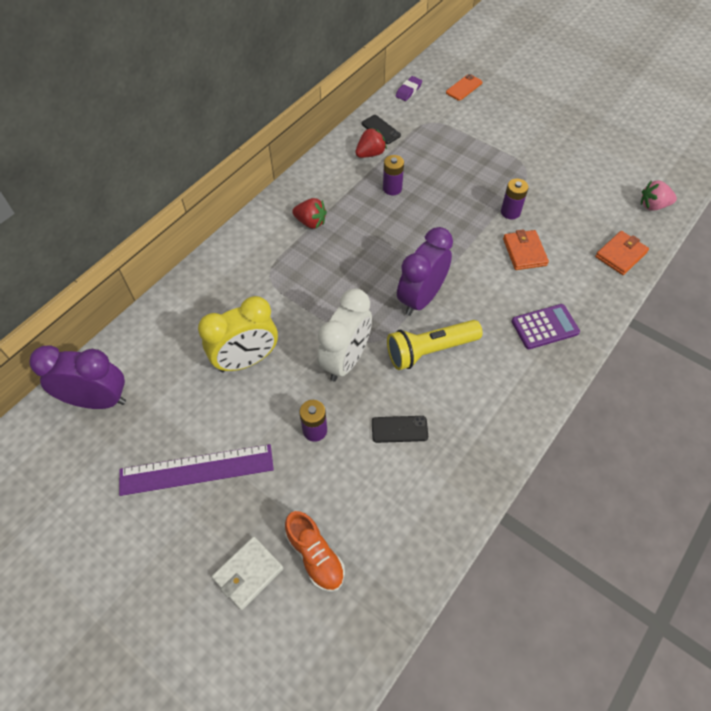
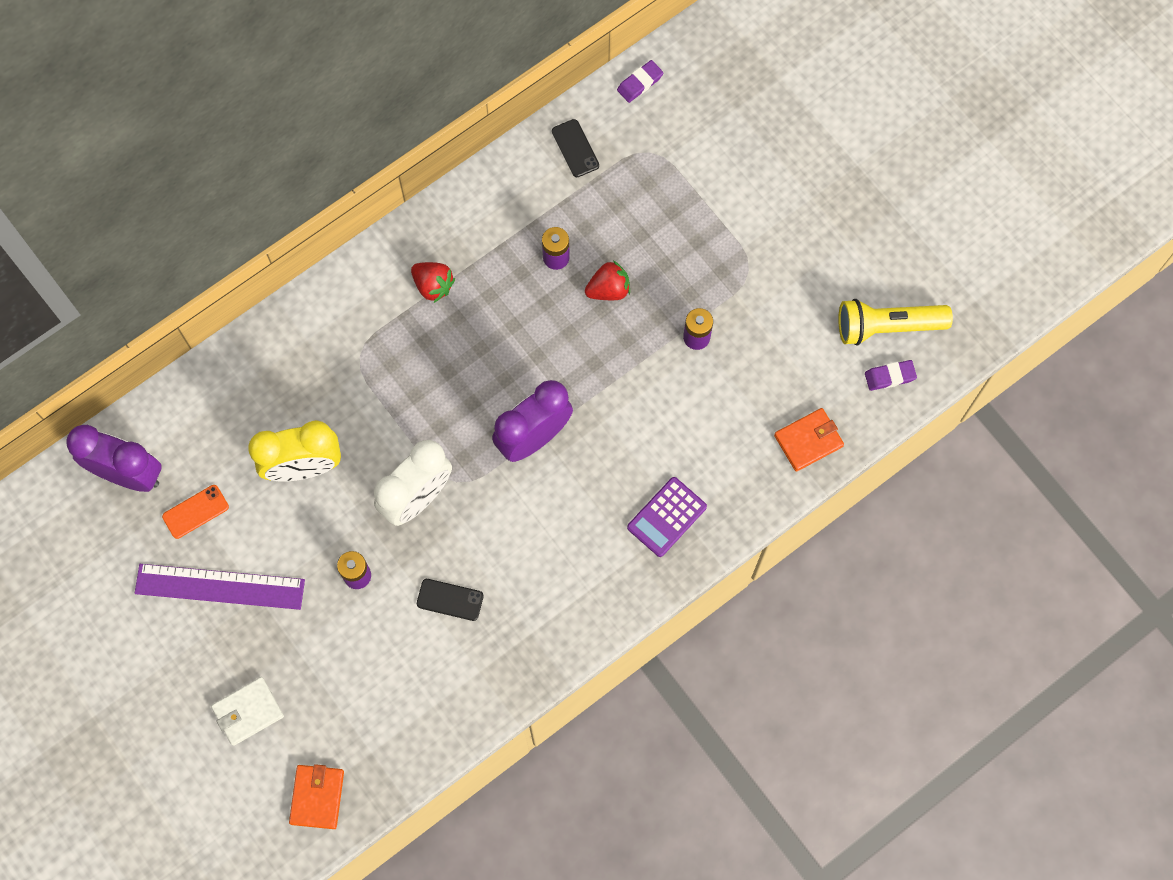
camera: 15 degrees right, 15 degrees up
orange shoe [285,511,345,592] -> none
red strawberry [355,128,387,158] -> red strawberry moved to [585,260,630,300]
yellow flashlight [387,320,483,370] -> yellow flashlight moved to [838,299,953,345]
orange phone [446,74,482,101] -> orange phone moved to [162,485,229,539]
orange wallet [503,229,549,270] -> orange wallet moved to [289,764,344,829]
purple calculator [512,304,580,349] -> purple calculator turned 135 degrees clockwise [627,477,707,557]
pink strawberry [641,181,677,211] -> purple eraser [865,360,917,391]

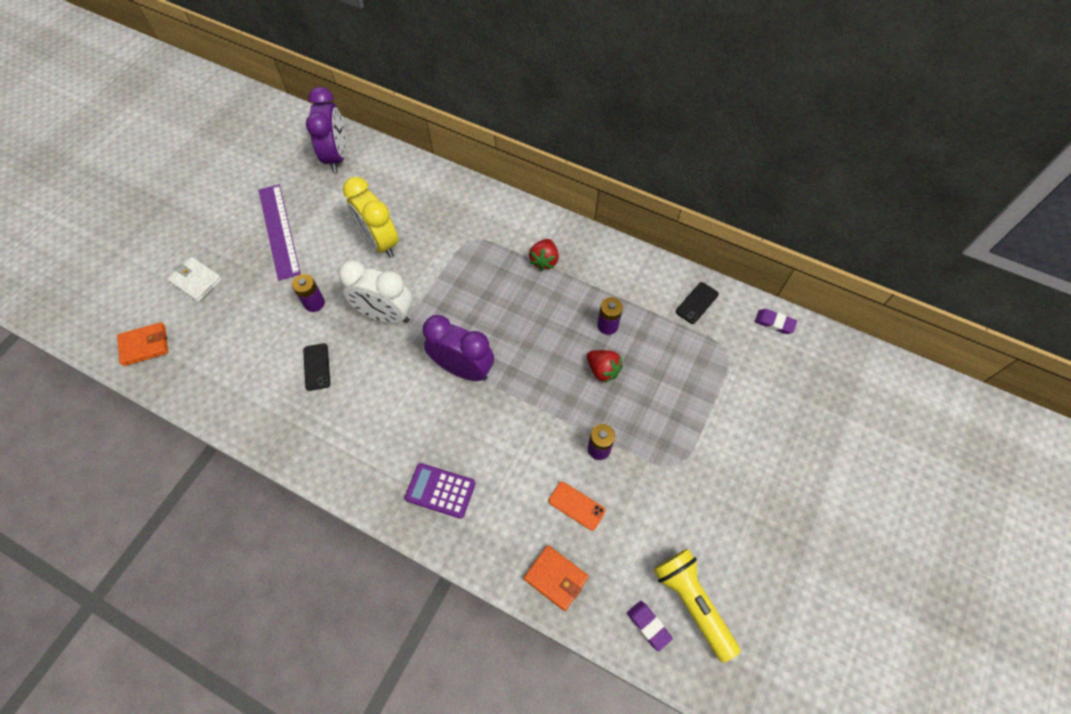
camera: 65 degrees right, 10 degrees down
orange phone [162,485,229,539] -> orange phone moved to [549,482,606,531]

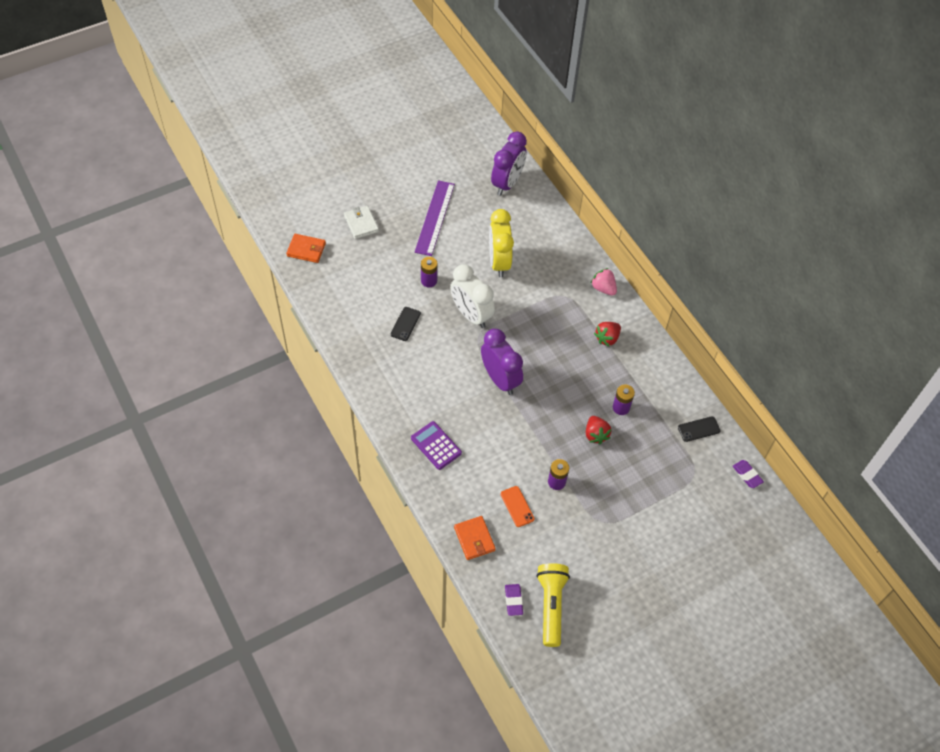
camera: 30 degrees right, 5 degrees down
none -> pink strawberry [590,268,617,296]

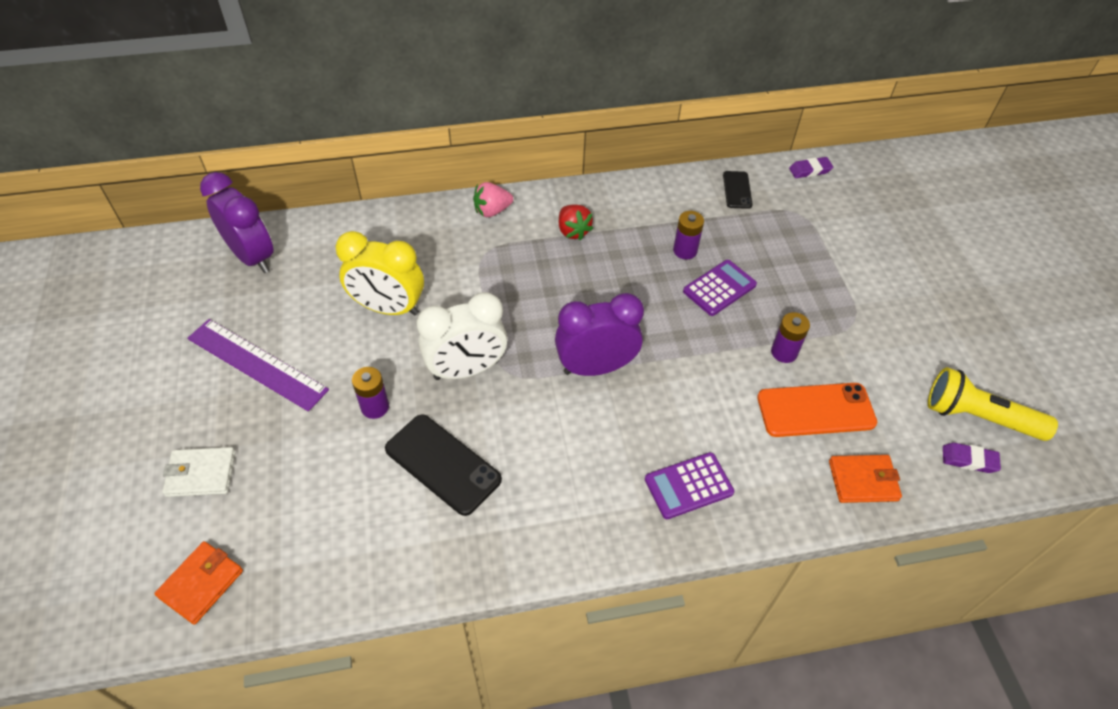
camera: 70 degrees left, 5 degrees down
black phone [391,307,421,341] -> black phone [385,414,502,516], size x1.76
orange phone [500,486,535,527] -> orange phone [757,383,877,437], size x1.76
red strawberry [586,416,611,445] -> purple calculator [683,260,757,316]

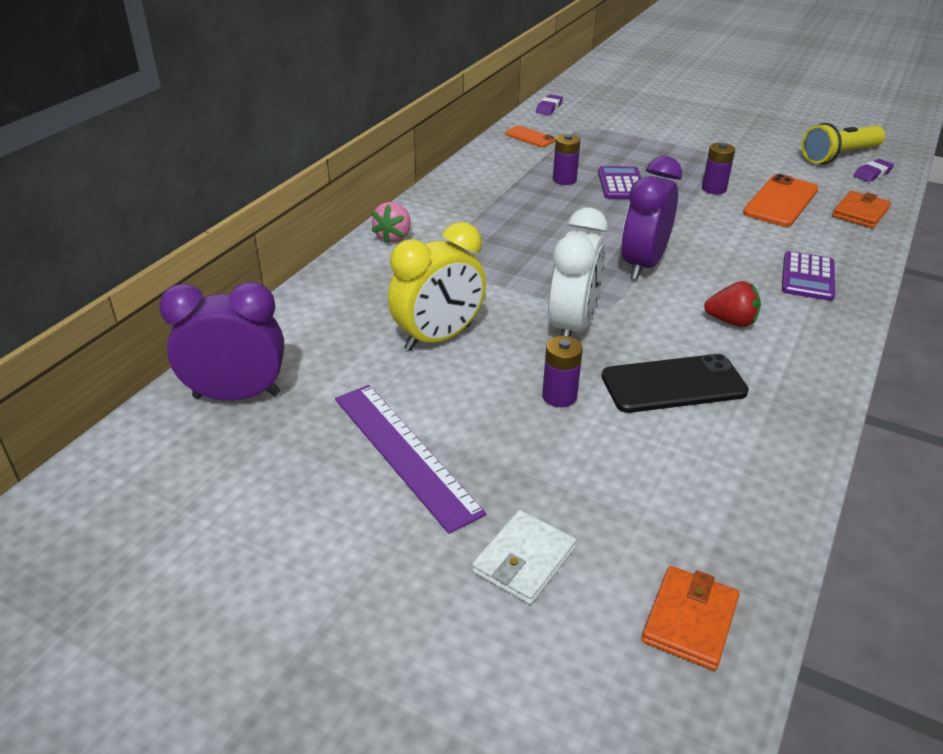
camera: 50 degrees left, 15 degrees down
orange wallet [154,541,243,625] -> orange wallet turned 45 degrees clockwise [641,566,739,671]
purple ruler [187,319,329,411] -> purple ruler turned 75 degrees clockwise [335,385,486,534]
red strawberry [559,205,593,241] -> red strawberry moved to [704,281,761,327]
black phone [723,171,753,209] -> orange phone [505,126,556,147]

